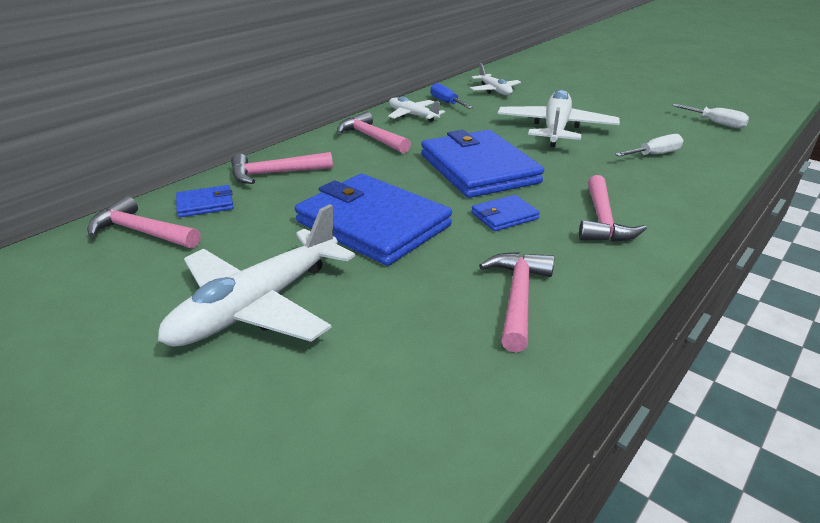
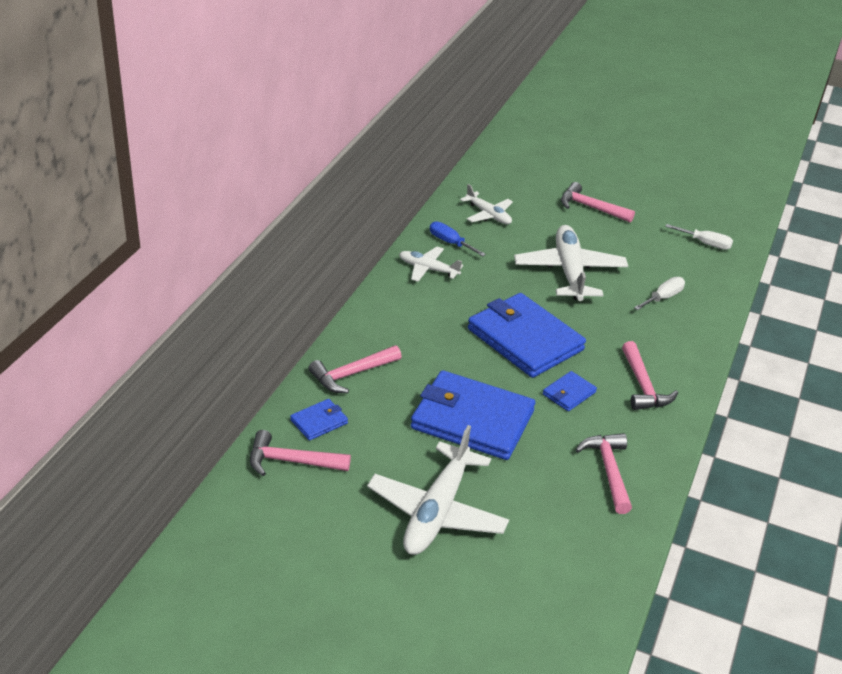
camera: 20 degrees left, 5 degrees up
pink hammer [337,112,411,154] -> pink hammer moved to [561,182,635,223]

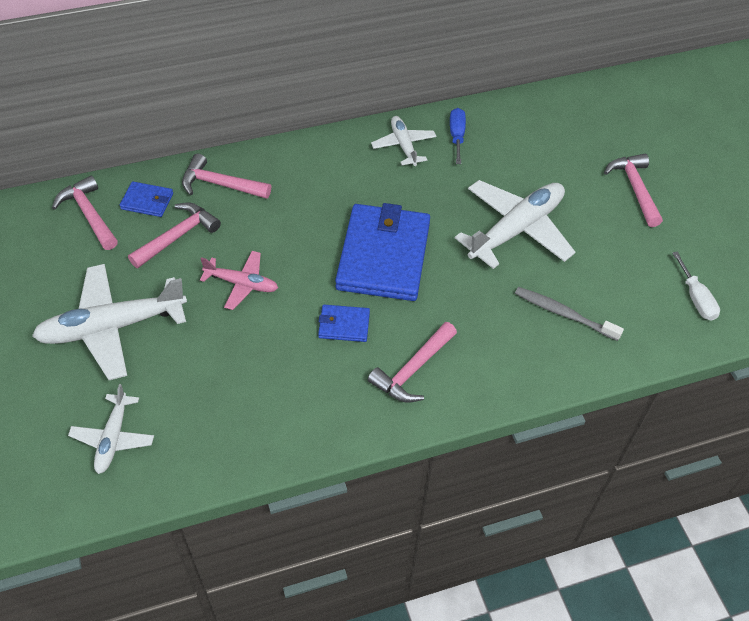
camera: 50 degrees right, 15 degrees up
blue wallet [411,370,535,460] -> pink plane [200,251,278,310]
white plane [460,184,513,225] -> white plane moved to [68,384,154,474]
pink hammer [576,433,632,514] -> pink hammer moved to [128,202,221,268]
white screwdriver [634,277,685,310] -> grey toothbrush [515,287,624,341]

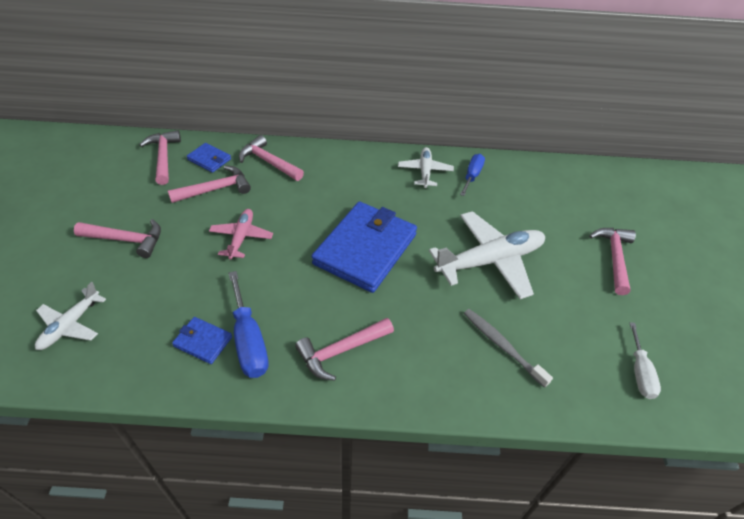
camera: 20 degrees right, 5 degrees down
white plane [32,264,187,380] -> pink hammer [74,219,161,258]
pink plane [200,251,278,310] -> pink plane turned 120 degrees counterclockwise [209,209,273,260]
blue wallet [318,305,370,342] -> blue wallet moved to [172,317,232,364]
none -> blue screwdriver [228,271,269,378]

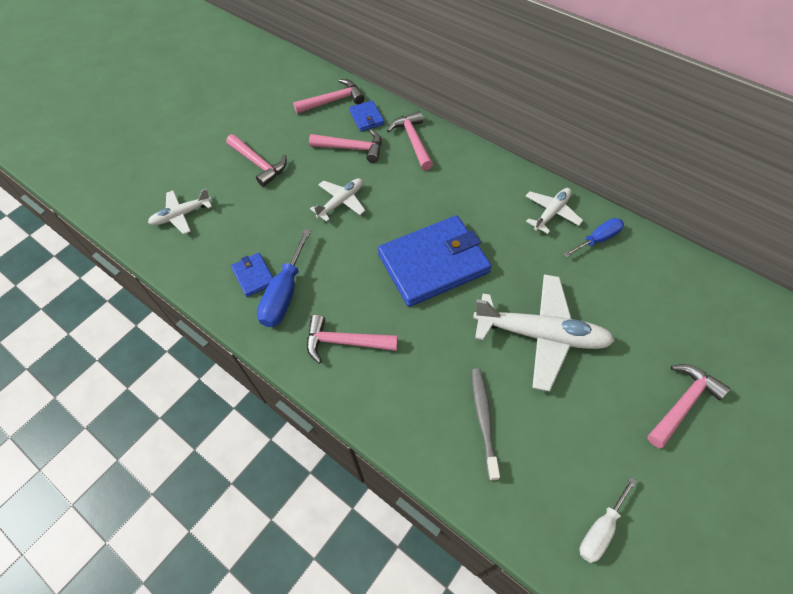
camera: 40 degrees right, 10 degrees up
pink hammer [139,130,181,185] -> pink hammer turned 45 degrees clockwise [293,79,364,114]
pink plane [209,209,273,260] -> white plane [310,178,366,222]

